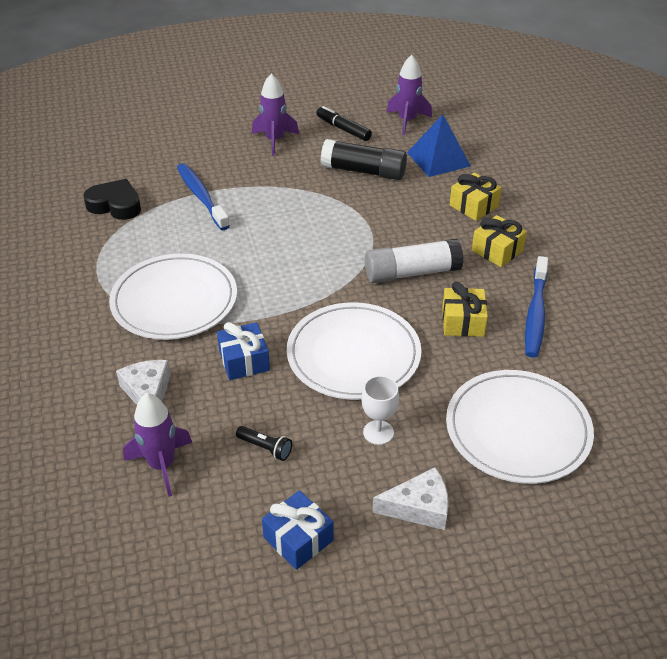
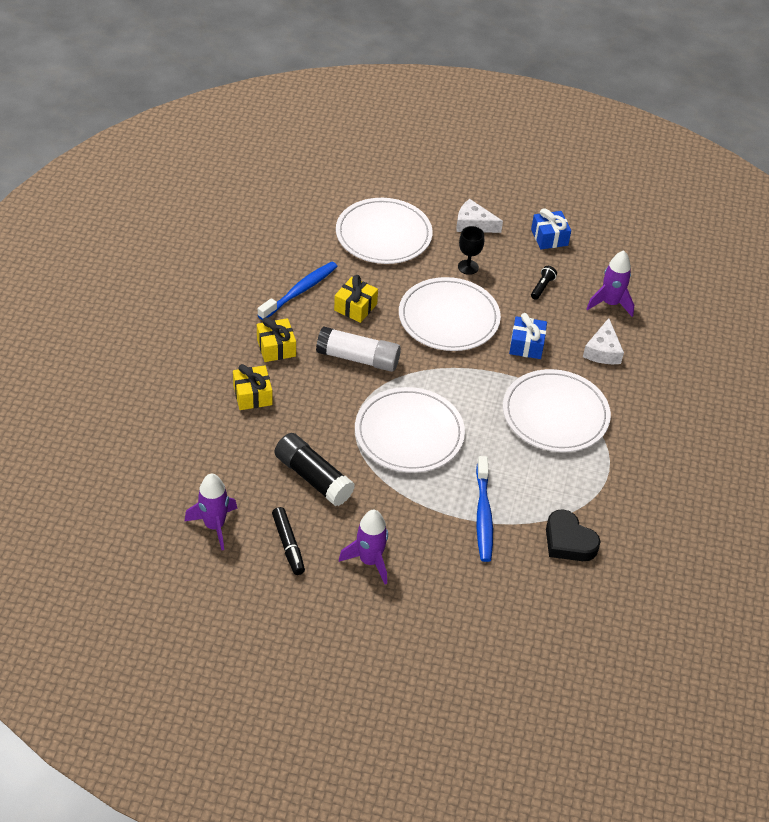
camera: 155 degrees left, 5 degrees up
black flashlight [236,426,292,461] -> black flashlight turned 60 degrees clockwise [531,266,557,300]
white goblet [361,376,399,445] -> black goblet [458,226,484,275]
blue pyramid [407,114,471,177] -> none
none -> white plate [355,387,465,473]

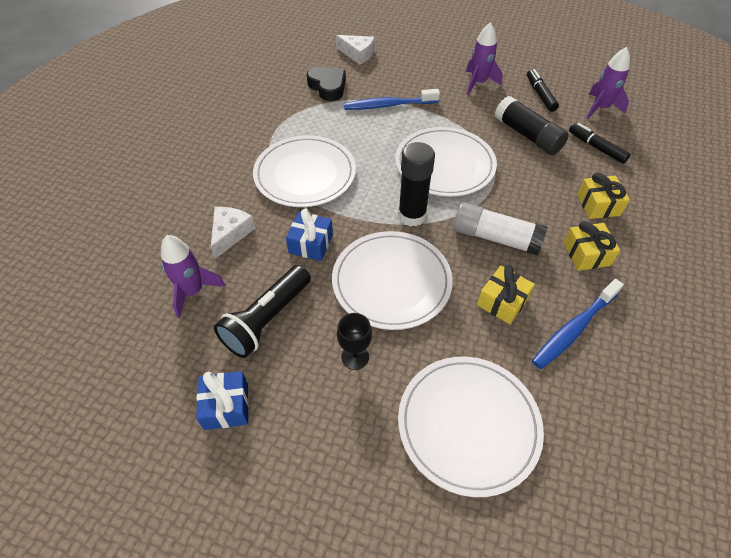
camera: 170 degrees left, 5 degrees up
white cheese [456,199,503,233] -> white cheese moved to [336,35,374,65]
blue toothbrush [476,456,493,562] -> blue toothbrush turned 105 degrees counterclockwise [344,89,440,110]
black flashlight [531,266,557,300] -> black flashlight [214,265,311,358], size x2.19
none -> black glue stick [398,142,435,227]
none -> black marker [569,123,631,164]

